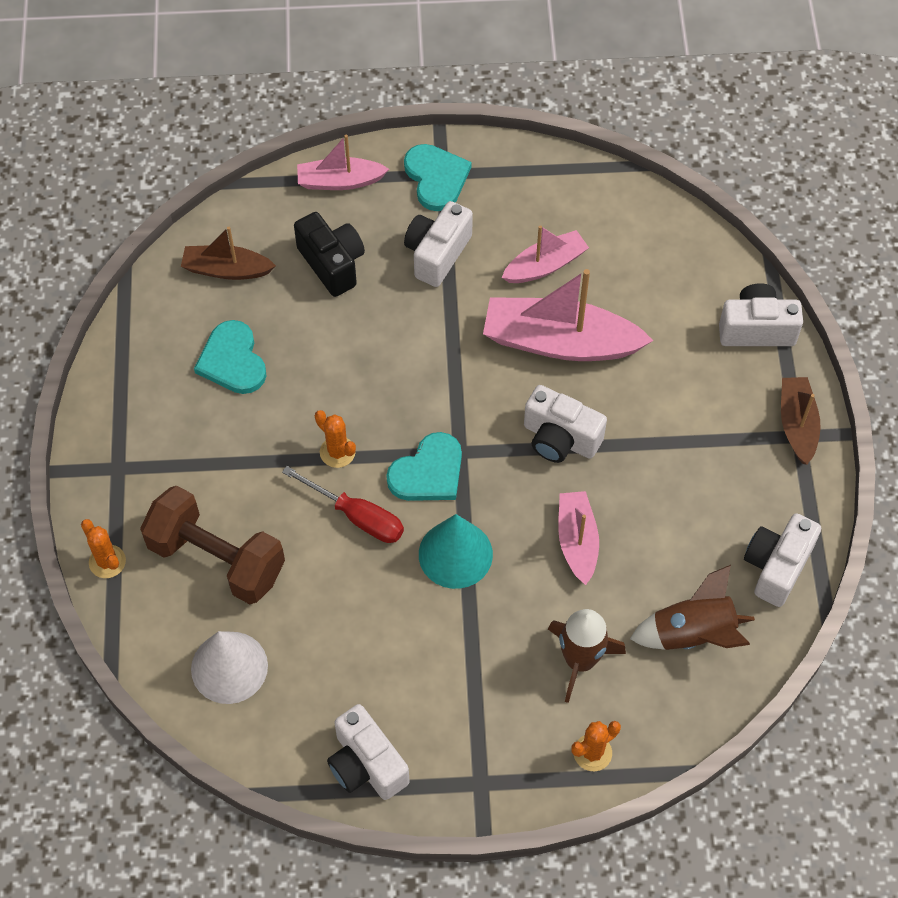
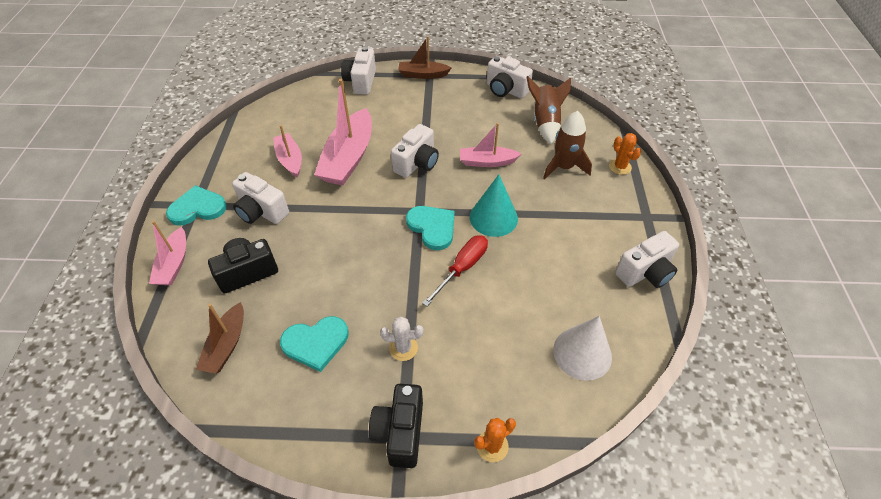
camera: 85 degrees left, 10 degrees down
brown dumbbell [140,486,285,604] -> none
orange cactus [315,410,356,468] -> none
none -> black camera [369,384,423,468]
none -> white cactus [380,317,423,361]

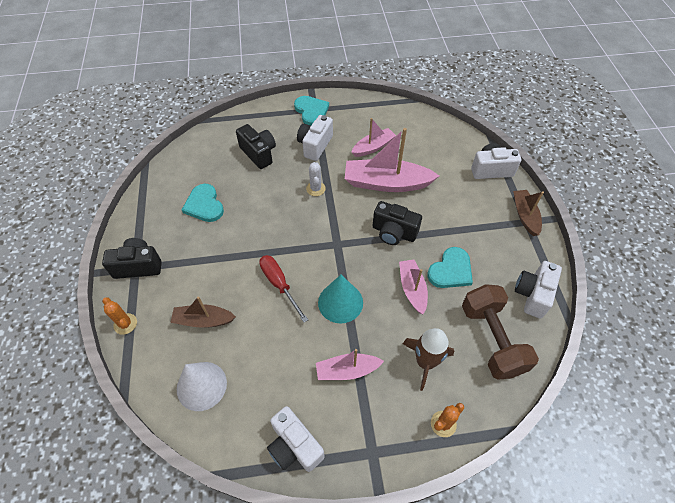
camera: 80 degrees right, 5 degrees up
pink boat [149,221,186,285] -> pink boat moved to [316,349,384,380]
brown boat [196,302,244,374] -> brown boat moved to [170,296,236,328]
white cactus [380,317,423,361] -> white cactus moved to [306,162,326,196]
white camera [391,124,439,178] -> black camera [373,201,422,245]
turquoise heart [406,206,455,250] -> turquoise heart moved to [427,247,473,288]
red screwdriver [422,235,488,306] -> red screwdriver turned 150 degrees counterclockwise [259,255,308,322]
brown rocket [527,76,571,144] -> brown dumbbell [462,284,539,380]

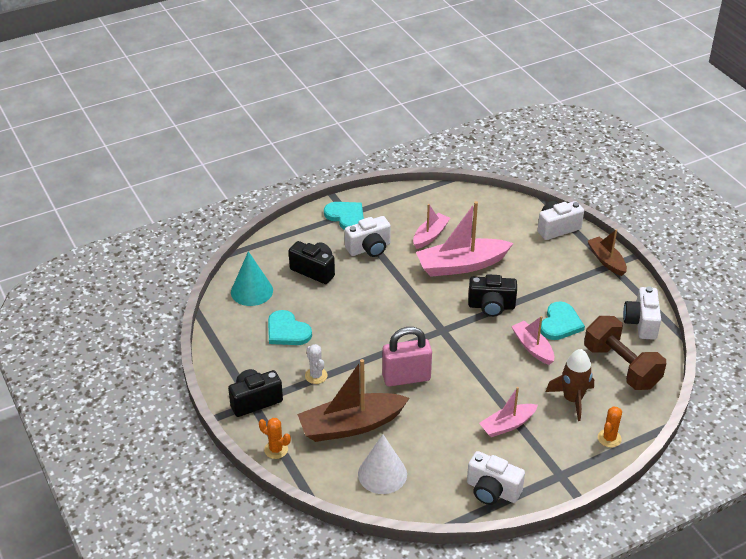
camera: 20 degrees left, 15 degrees down
brown boat [170,296,236,328] -> brown boat [297,359,410,442], size x1.73
red screwdriver [259,255,308,322] -> pink padlock [382,327,432,386]
white camera [297,115,333,161] -> white camera turned 120 degrees counterclockwise [345,216,391,257]
white cactus [306,162,326,196] -> white cactus moved to [305,344,327,384]
turquoise cone [318,275,363,324] -> turquoise cone moved to [231,251,273,306]

